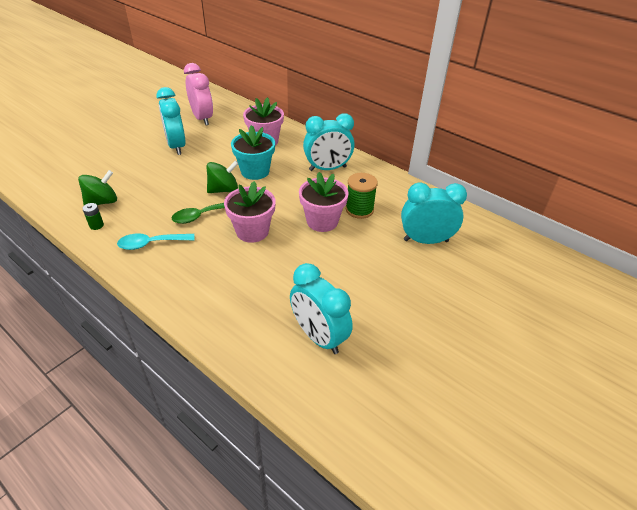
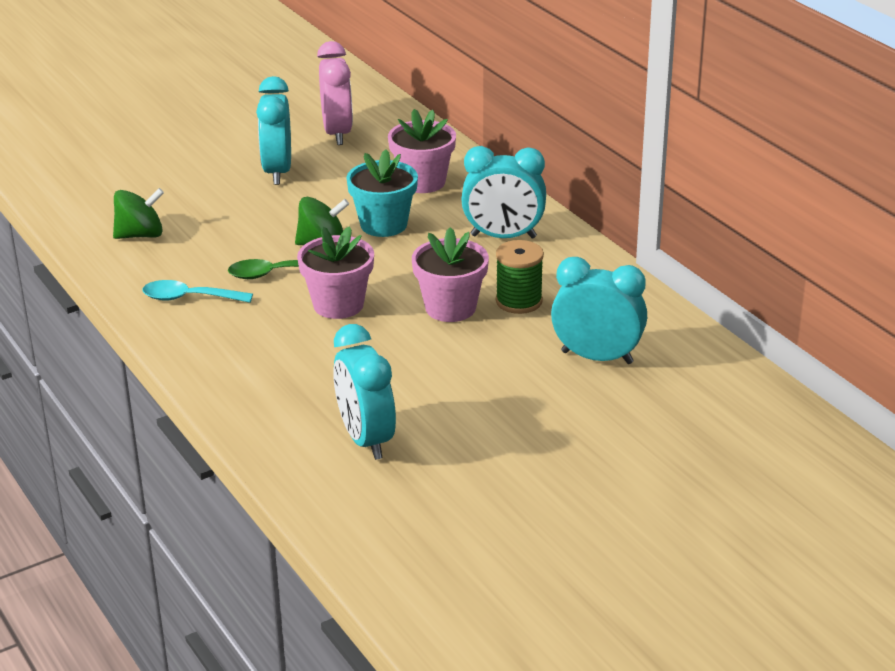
camera: 20 degrees right, 10 degrees down
green battery [82,203,104,230] -> none

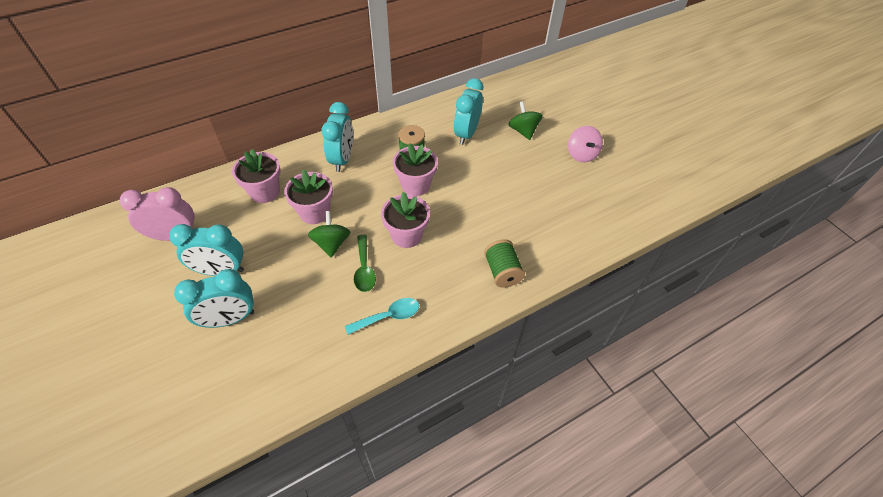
camera: 90 degrees left, 20 degrees up
green spinning top [113,188,164,239] -> green spinning top moved to [508,101,543,140]
turquoise spoon [143,280,253,303] -> turquoise spoon turned 120 degrees counterclockwise [345,298,419,335]
turquoise clock [333,324,396,460] -> turquoise clock moved to [174,269,254,328]
turquoise flower pot [346,149,418,237] -> pink flower pot [284,169,333,224]
none -> green spool [484,239,525,288]
none -> pink spinning top [568,126,603,162]

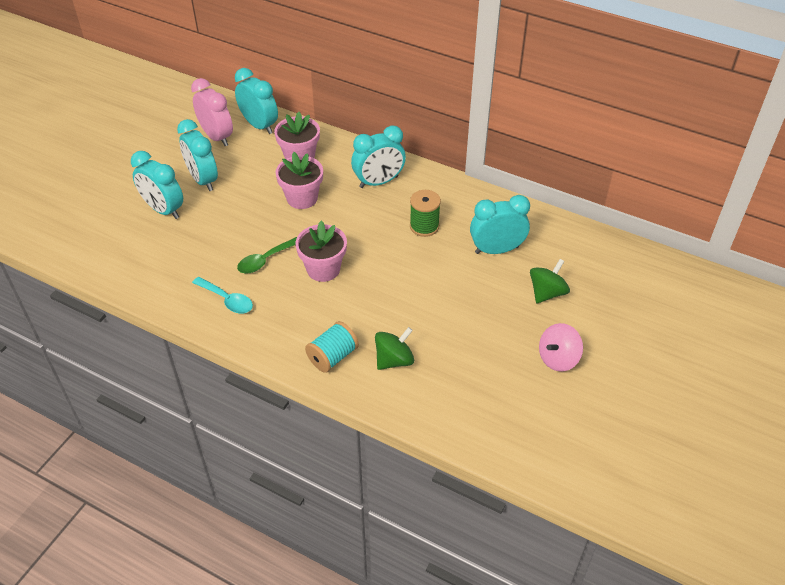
camera: 60 degrees right, 5 degrees down
green spinning top [308,211,350,257] -> green spinning top moved to [375,327,414,370]
pink flower pot [393,143,438,196] -> none
green spool [484,239,525,288] -> turquoise spool [305,321,359,373]
none -> turquoise clock [235,68,278,134]

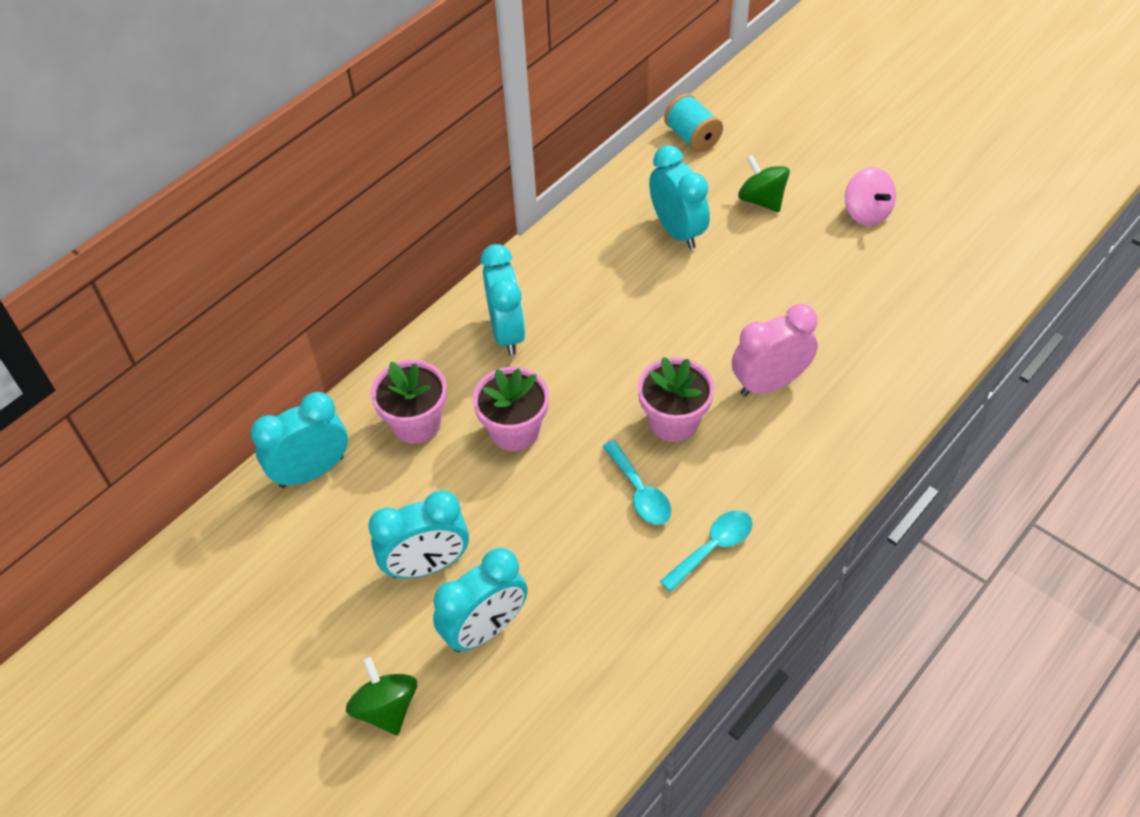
camera: 75 degrees left, 5 degrees up
pink clock [191,78,233,146] -> pink clock moved to [732,304,818,397]
green spoon [237,237,297,273] -> turquoise spoon [602,440,672,525]
turquoise spool [305,321,359,373] -> turquoise spool moved to [664,94,723,152]
green spinning top [375,327,414,370] -> green spinning top moved to [346,657,417,736]
green spool [410,190,441,237] -> none
turquoise clock [470,195,530,254] -> turquoise clock turned 150 degrees clockwise [649,145,710,249]

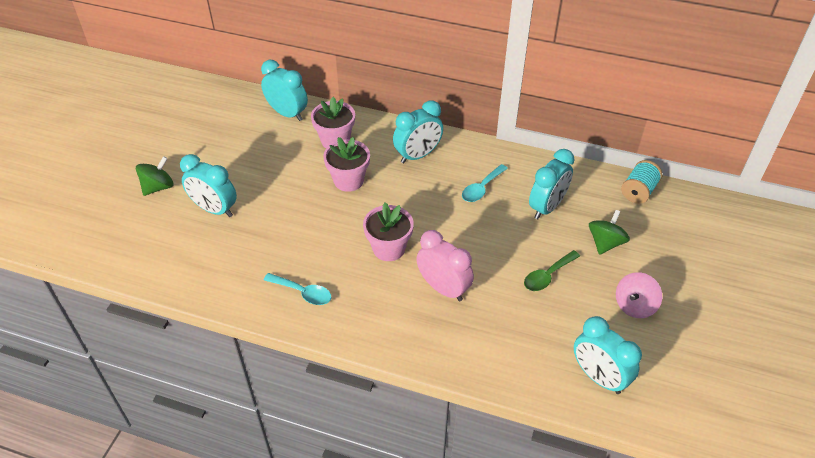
camera: 65 degrees right, 5 degrees down
turquoise clock [368,490,469,578] -> turquoise clock moved to [574,316,642,394]
turquoise spoon [602,440,672,525] -> turquoise spoon moved to [462,164,508,202]
none -> green spoon [524,250,580,291]

